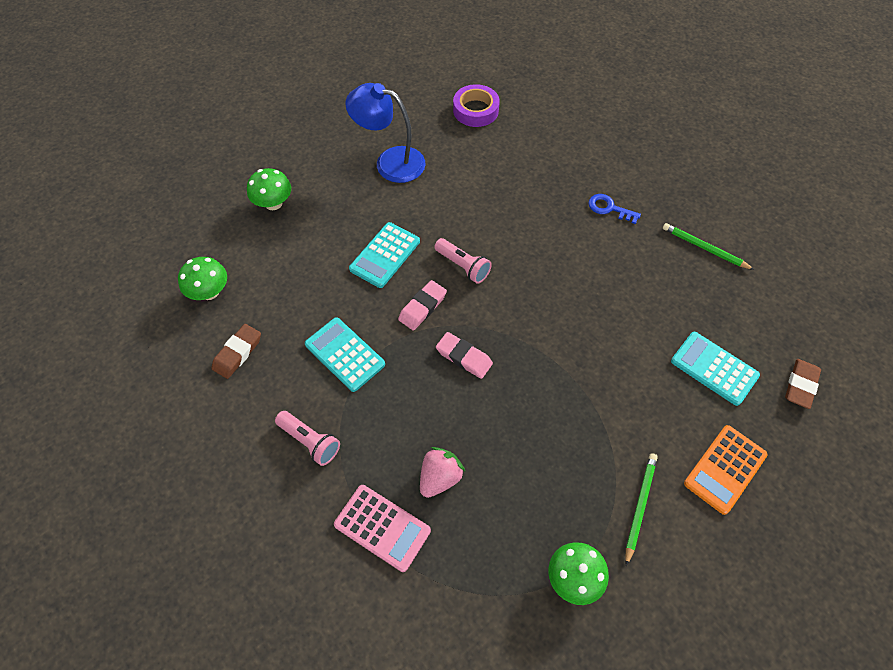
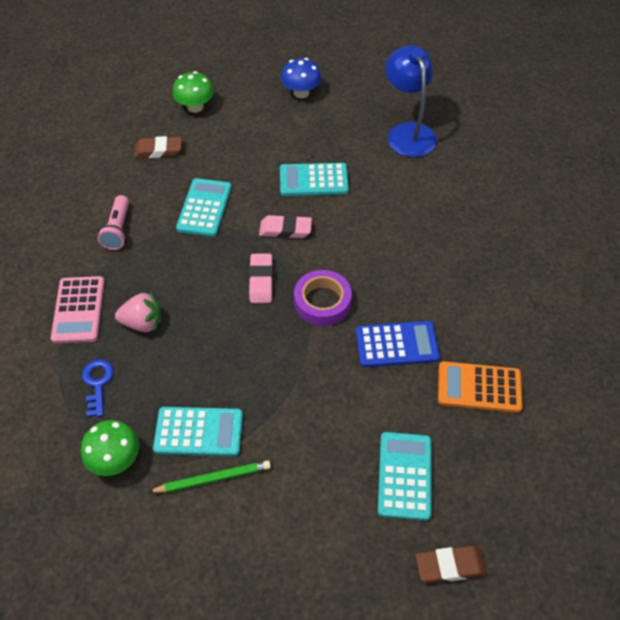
camera: 55 degrees right, 5 degrees down
green mushroom [247,168,291,210] -> blue mushroom [281,58,321,98]
pink flashlight [434,238,492,284] -> none
purple tape [453,84,500,127] -> purple tape moved to [294,270,352,326]
blue key [589,194,641,224] -> blue key moved to [82,359,114,417]
green pencil [663,223,754,270] -> none
orange calculator [684,425,768,515] -> orange calculator moved to [438,361,523,413]
none -> turquoise calculator [153,407,243,456]
none -> blue calculator [356,321,440,367]

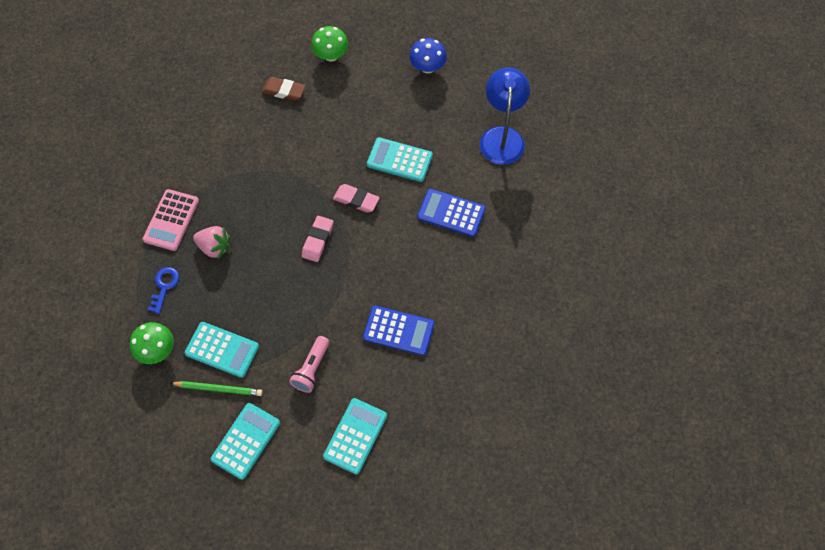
camera: 20 degrees right, 10 degrees up
pink flashlight [97,195,129,250] -> pink flashlight moved to [289,336,329,393]
turquoise calculator [176,178,232,237] -> turquoise calculator moved to [211,403,280,480]
purple tape [294,270,352,326] -> none
brown eraser [416,546,487,583] -> none
orange calculator [438,361,523,413] -> none
none -> blue calculator [417,189,486,237]

